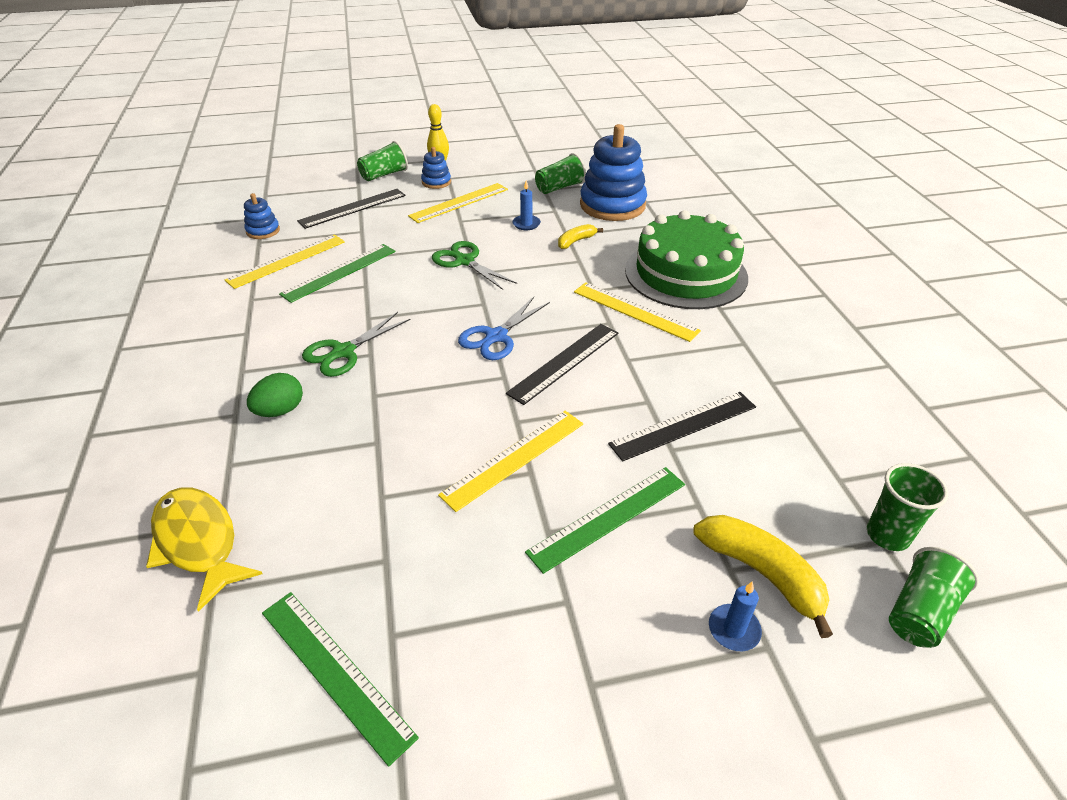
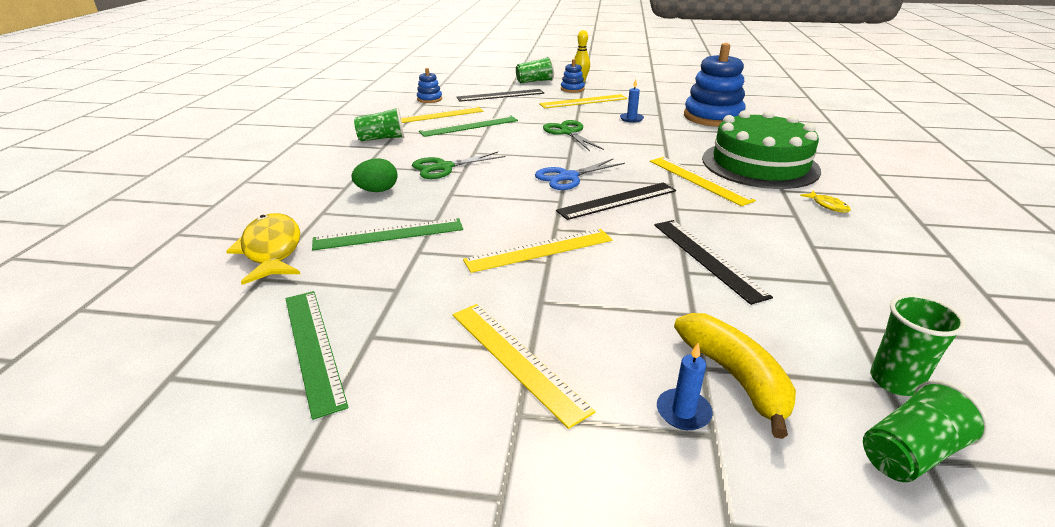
camera: 20 degrees right, 10 degrees down
green ruler [525,467,685,574] -> green ruler moved to [312,218,463,250]
green cup [535,153,586,194] -> green cup moved to [354,107,404,141]
yellow banana [558,224,603,249] -> none
black ruler [608,392,756,461] -> black ruler turned 75 degrees clockwise [654,220,773,305]
none -> yellow ruler [453,304,596,429]
none -> yellow fish [800,191,851,213]

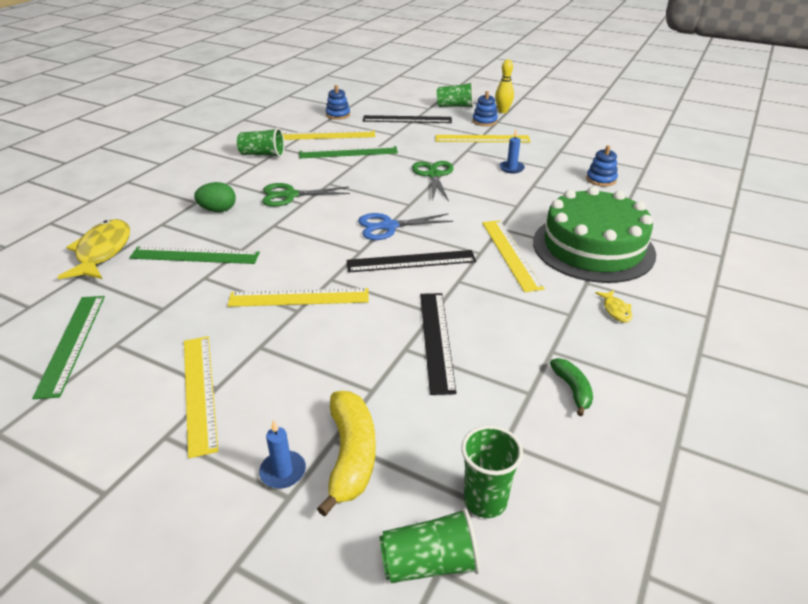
camera: 20 degrees right, 5 degrees up
blue stacking toy [684,43,746,127] -> blue stacking toy [586,145,618,187], size x0.47
none -> green banana [550,358,593,416]

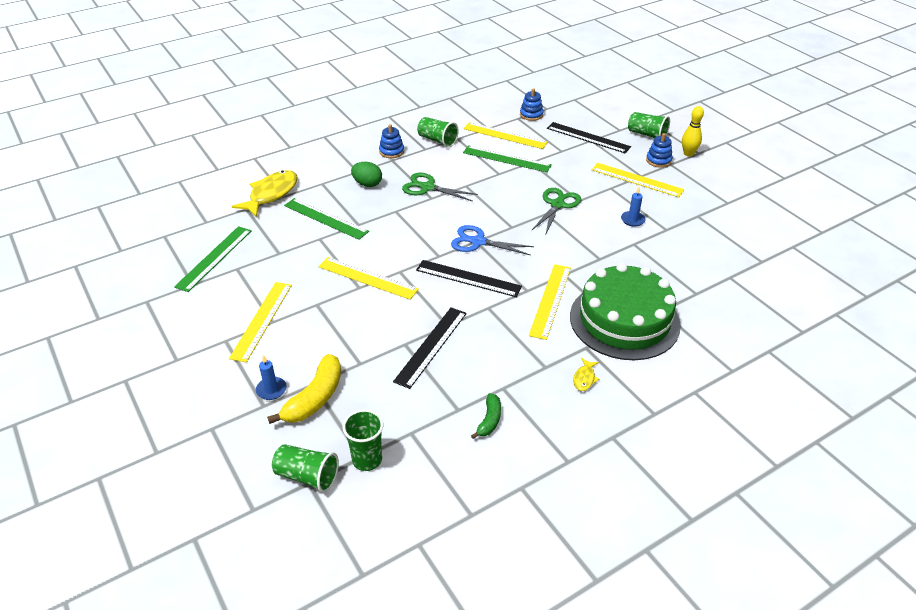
camera: 30 degrees right, 5 degrees up
blue stacking toy [586,145,618,187] -> blue stacking toy moved to [379,124,404,158]

